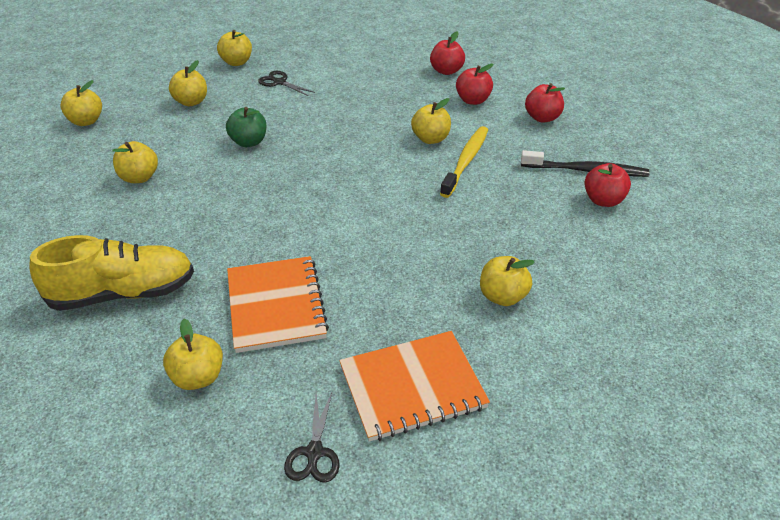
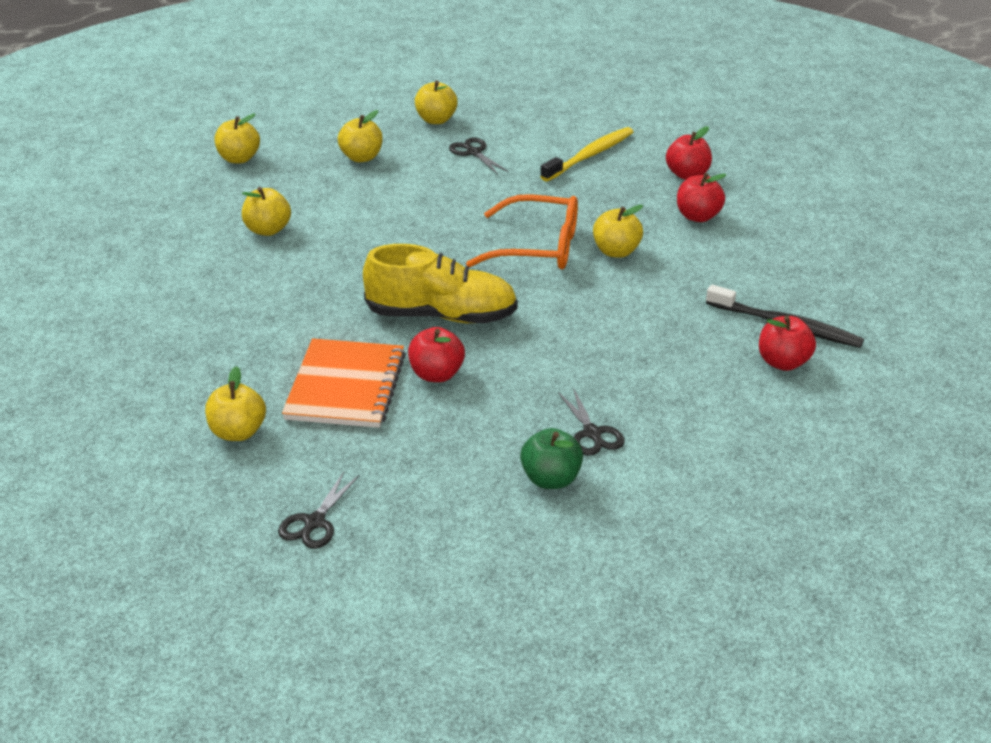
camera: 20 degrees right, 5 degrees down
yellow shoe [29,235,194,311] -> yellow shoe moved to [363,244,518,323]
green apple [226,107,267,147] -> green apple moved to [520,428,583,489]
orange notebook [339,331,490,442] -> none
yellow toothbrush [440,126,488,198] -> yellow toothbrush moved to [540,127,633,181]
yellow apple [480,256,534,306] -> black scissors [558,388,625,456]
red apple [525,83,565,122] -> red apple moved to [408,327,465,382]
none -> orange glasses [466,194,578,269]

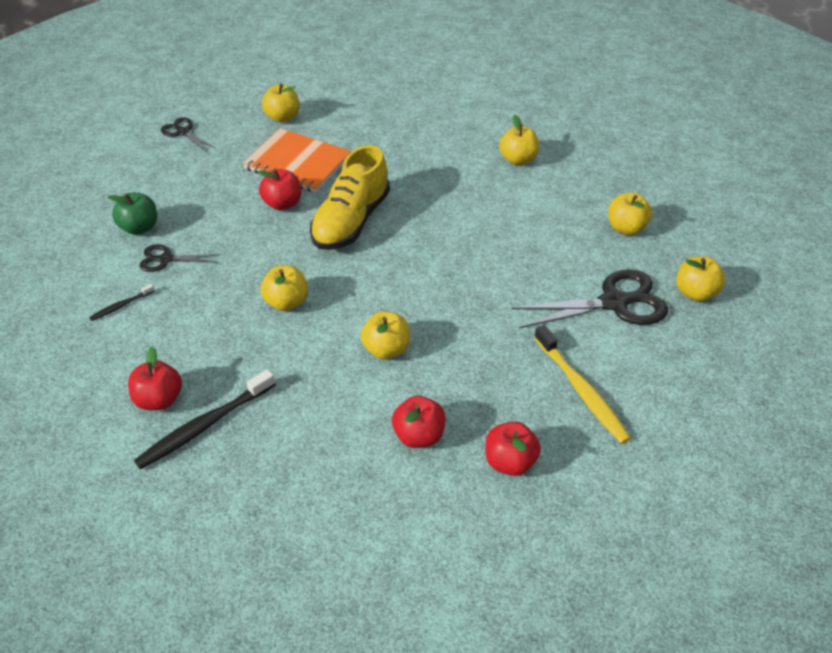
camera: 110 degrees right, 10 degrees up
yellow apple [215,114,260,163] -> yellow apple moved to [260,266,308,311]
black scissors [449,138,509,174] -> black scissors [511,269,668,328], size x1.87
orange glasses [466,194,578,269] -> none
none -> black toothbrush [89,284,155,321]

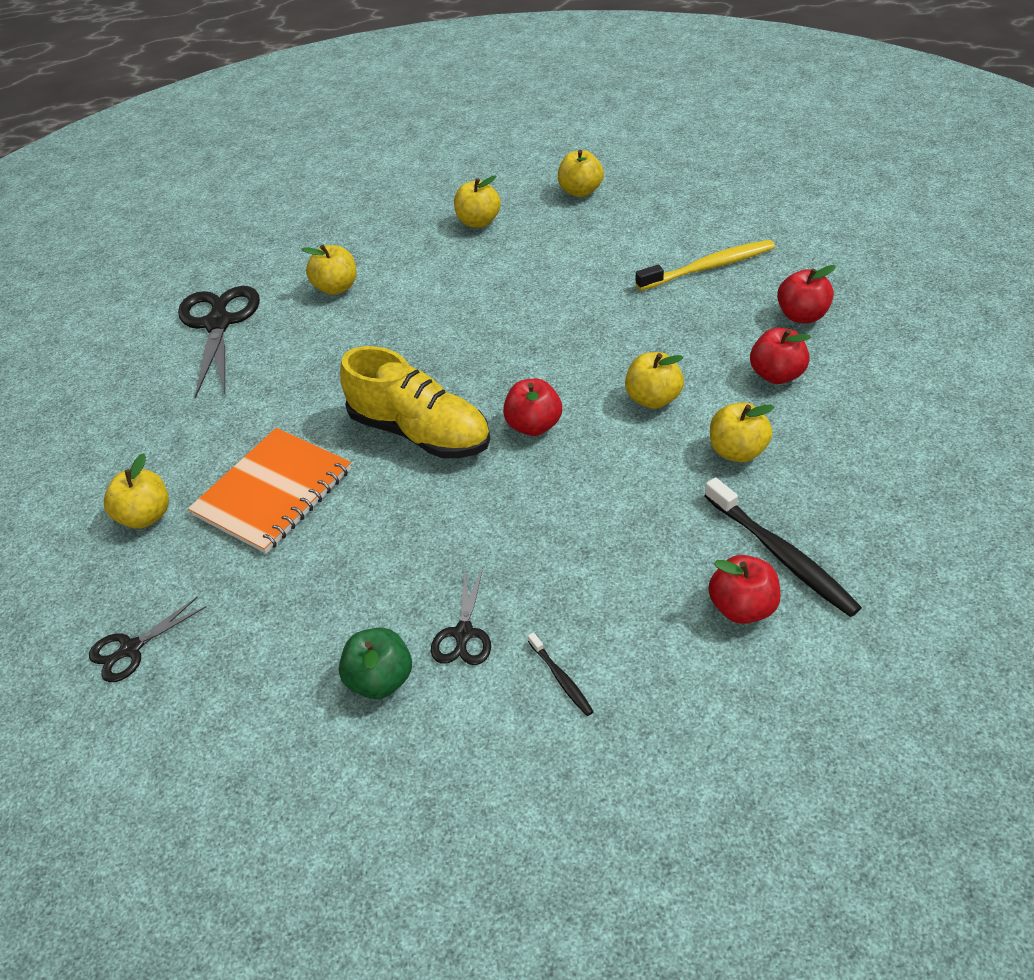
camera: 80 degrees left, 0 degrees up
red apple [257,169,301,210] -> red apple moved to [503,379,562,436]
yellow apple [260,266,308,311] -> yellow apple moved to [710,402,774,462]
black scissors [511,269,668,328] -> black scissors moved to [178,286,260,398]

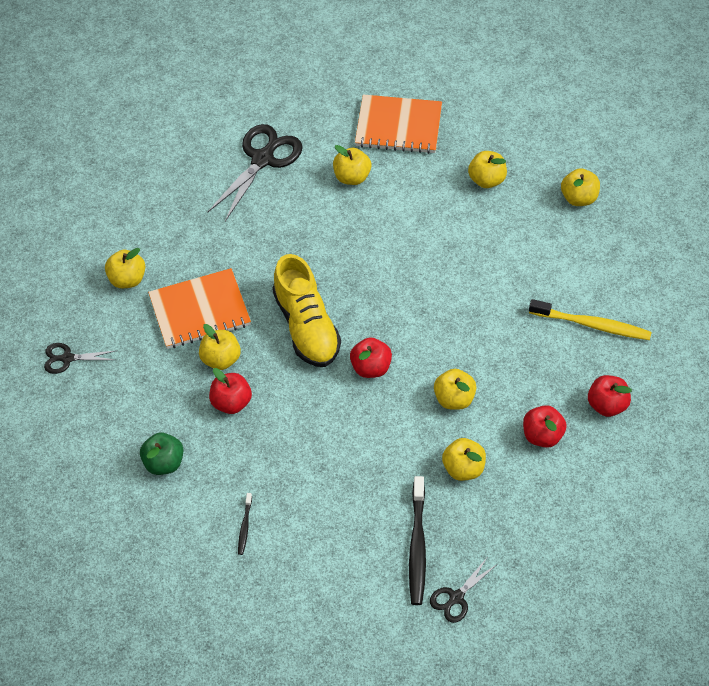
camera: 35 degrees right, 10 degrees up
black scissors [431,567,491,665] -> black scissors moved to [430,558,496,623]
red apple [708,555,780,624] -> red apple moved to [209,368,252,414]
none -> yellow apple [199,324,241,370]
none -> orange notebook [355,95,442,154]

